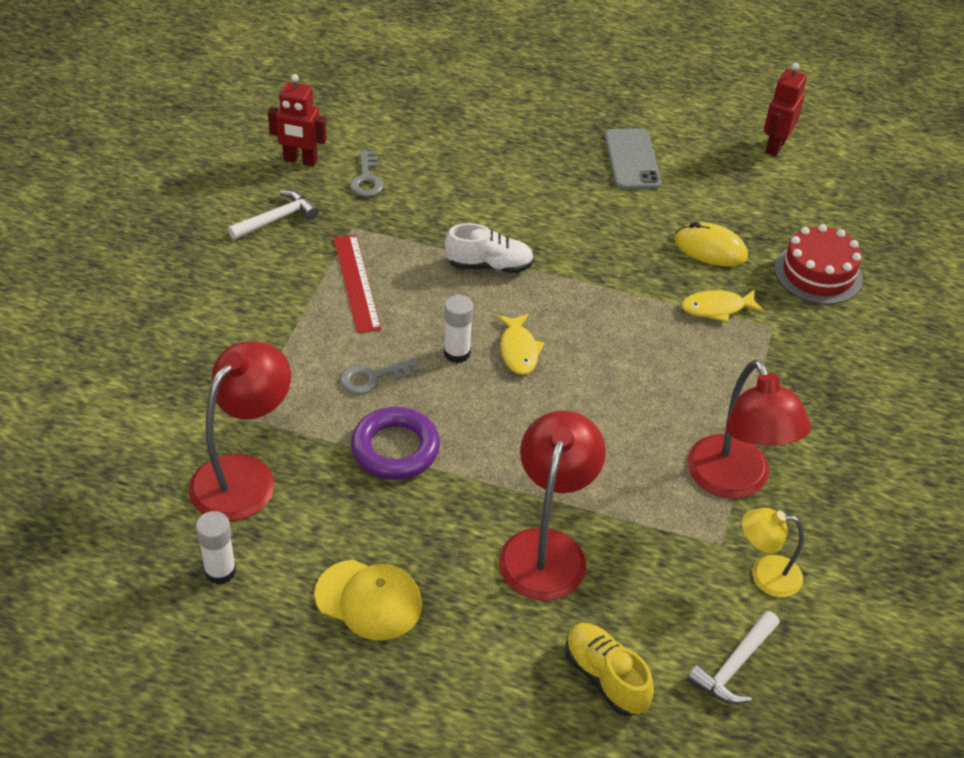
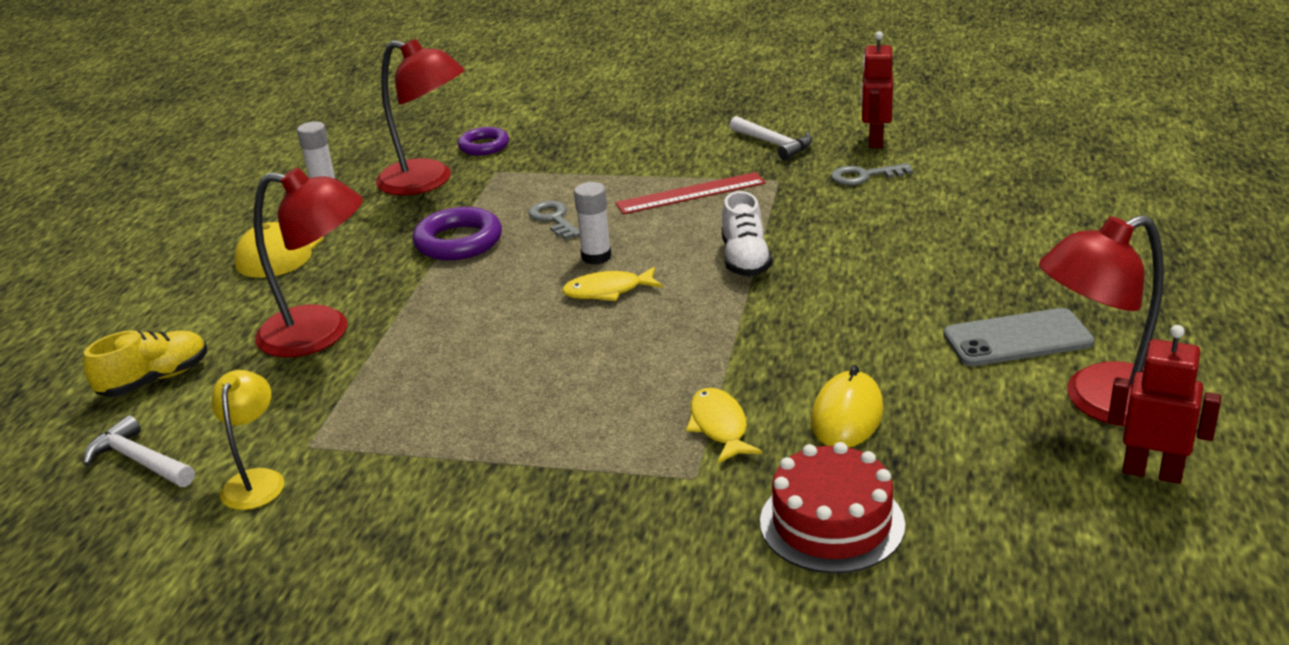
camera: 90 degrees right, 15 degrees down
red lamp [687,359,811,499] -> red lamp moved to [1039,215,1164,426]
none -> purple ring [458,127,509,156]

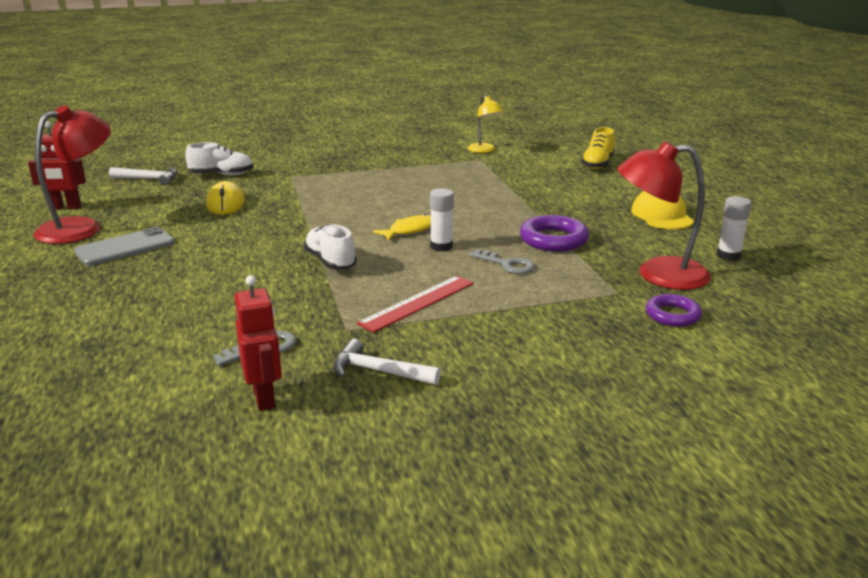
camera: 150 degrees right, 5 degrees down
white hammer [83,415,195,487] -> white hammer moved to [109,167,178,186]
red lamp [254,168,363,357] -> none
yellow fish [686,388,763,463] -> none
red cake [760,442,905,573] -> white shoe [185,142,254,176]

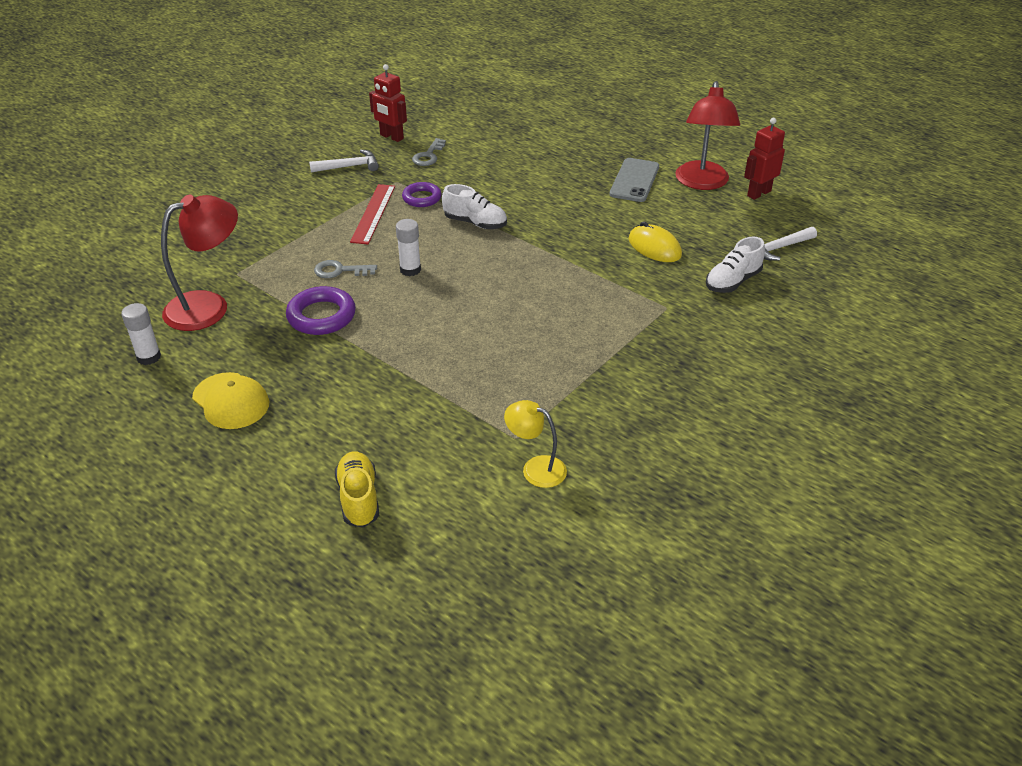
camera: 145 degrees right, 15 degrees up
yellow fish [373,214,431,241] -> none
purple ring [646,294,702,327] -> purple ring moved to [402,182,442,207]

